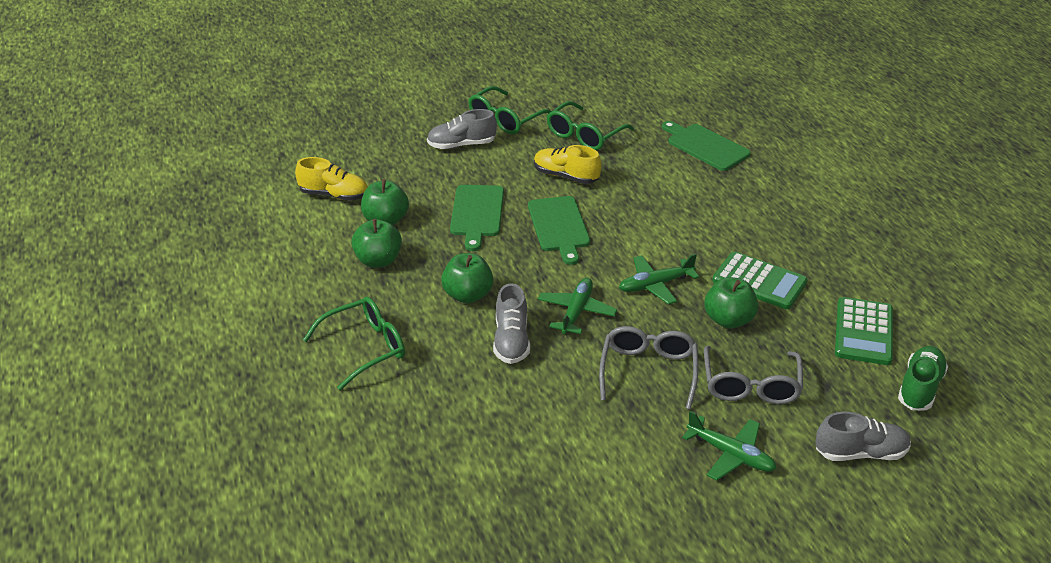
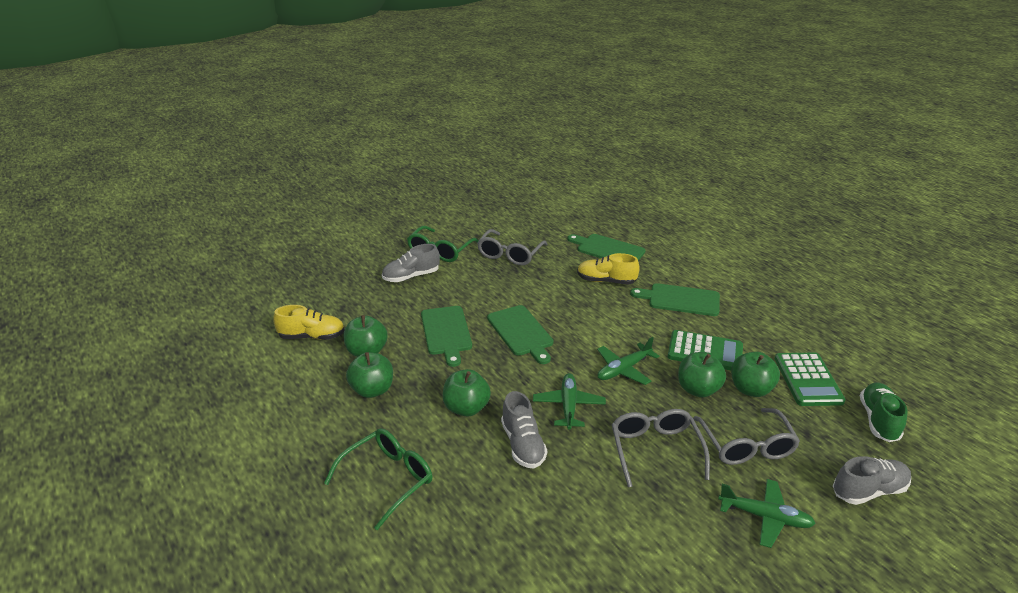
camera: 15 degrees left, 5 degrees down
yellow shoe [534,145,601,184] -> yellow shoe moved to [577,253,640,285]
green glasses [547,101,634,150] -> grey glasses [477,229,548,266]
none -> green cutting board [630,283,720,316]
none -> green apple [731,352,780,397]

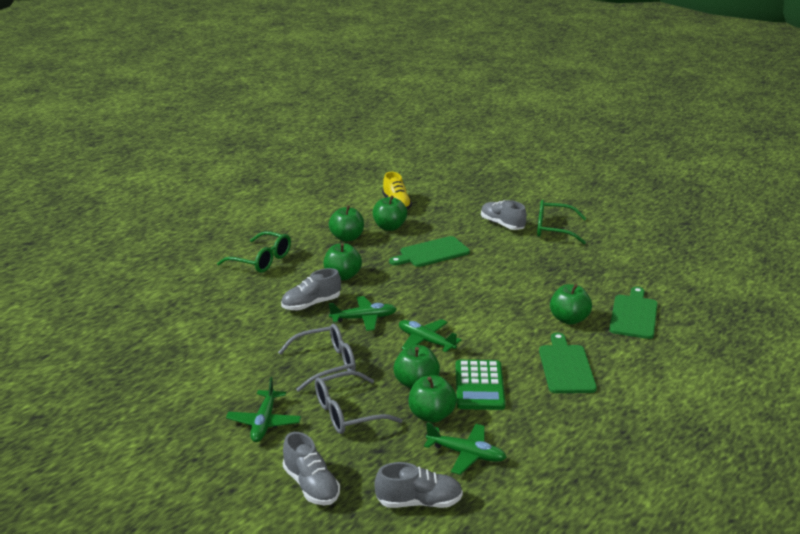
camera: 75 degrees right, 5 degrees down
grey glasses [477,229,548,266] -> none
green cutting board [487,305,554,364] -> none
yellow shoe [577,253,640,285] -> green apple [550,284,592,325]
green calculator [775,353,846,406] -> green plane [424,422,507,475]
green shoe [860,383,908,442] -> grey shoe [374,462,463,508]

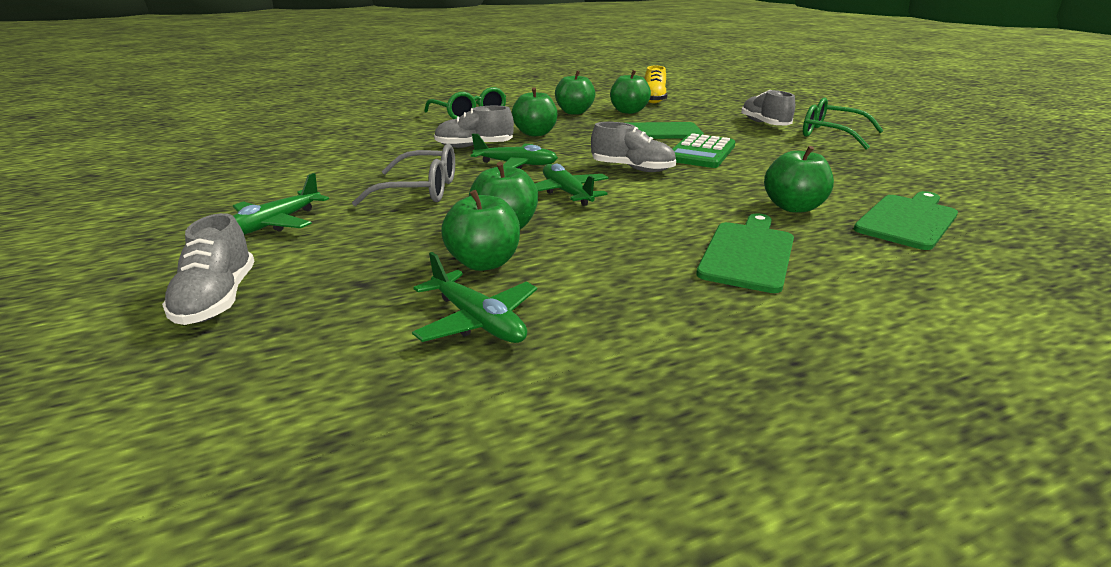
camera: 25 degrees right, 0 degrees up
grey glasses [315,371,402,434] -> none
grey shoe [374,462,463,508] -> grey shoe moved to [591,122,676,172]
green calculator [456,360,505,410] -> green calculator moved to [673,133,736,168]

